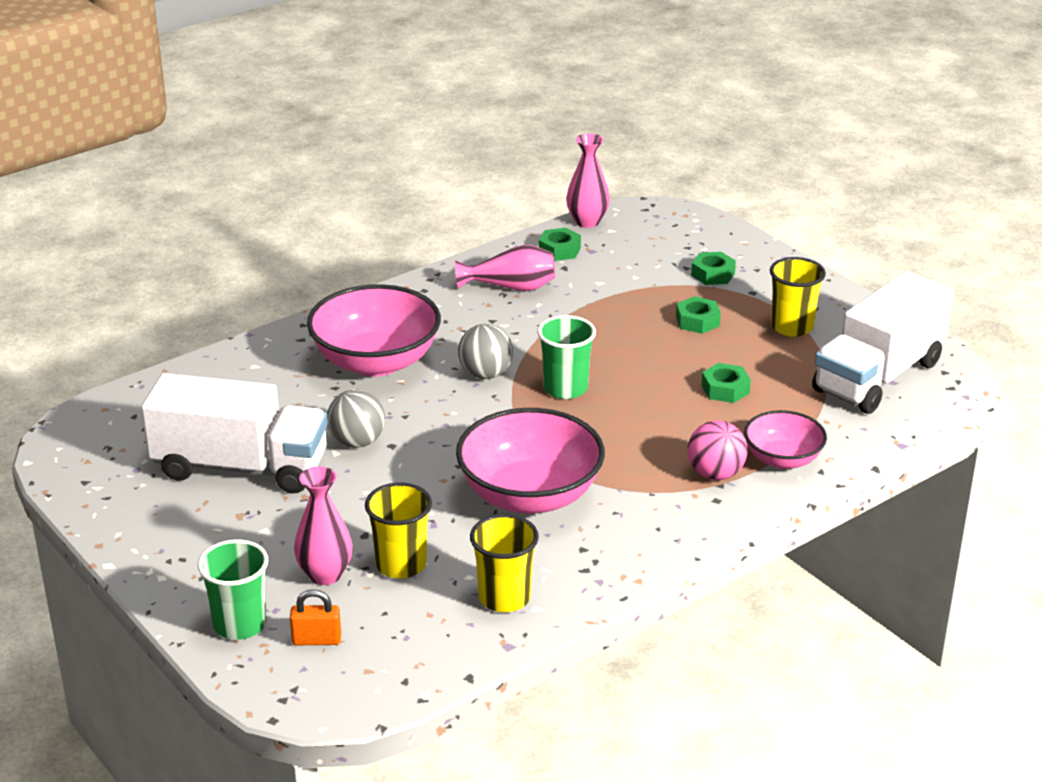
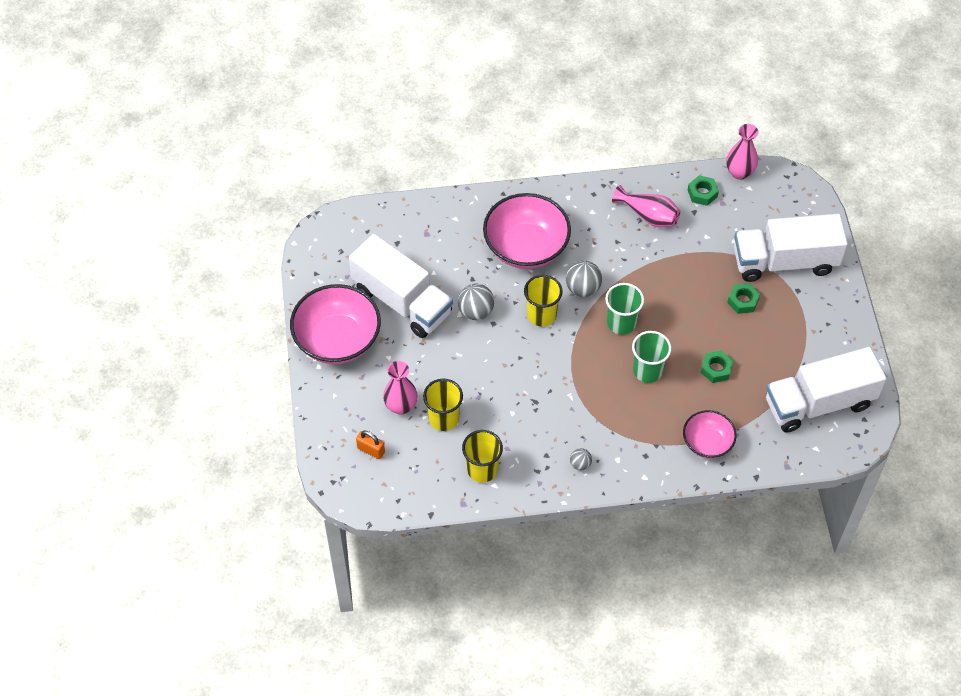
camera: 30 degrees right, 25 degrees up
green cup [198,539,269,640] -> green cup moved to [632,331,671,383]
pink bowl [456,408,605,514] -> pink bowl moved to [290,284,381,364]
pink ball [688,421,747,480] -> none
green nut [691,252,736,285] -> white truck [734,214,848,282]
yellow cup [770,257,826,337] -> yellow cup moved to [524,275,563,327]
none -> grey ball [570,448,592,471]

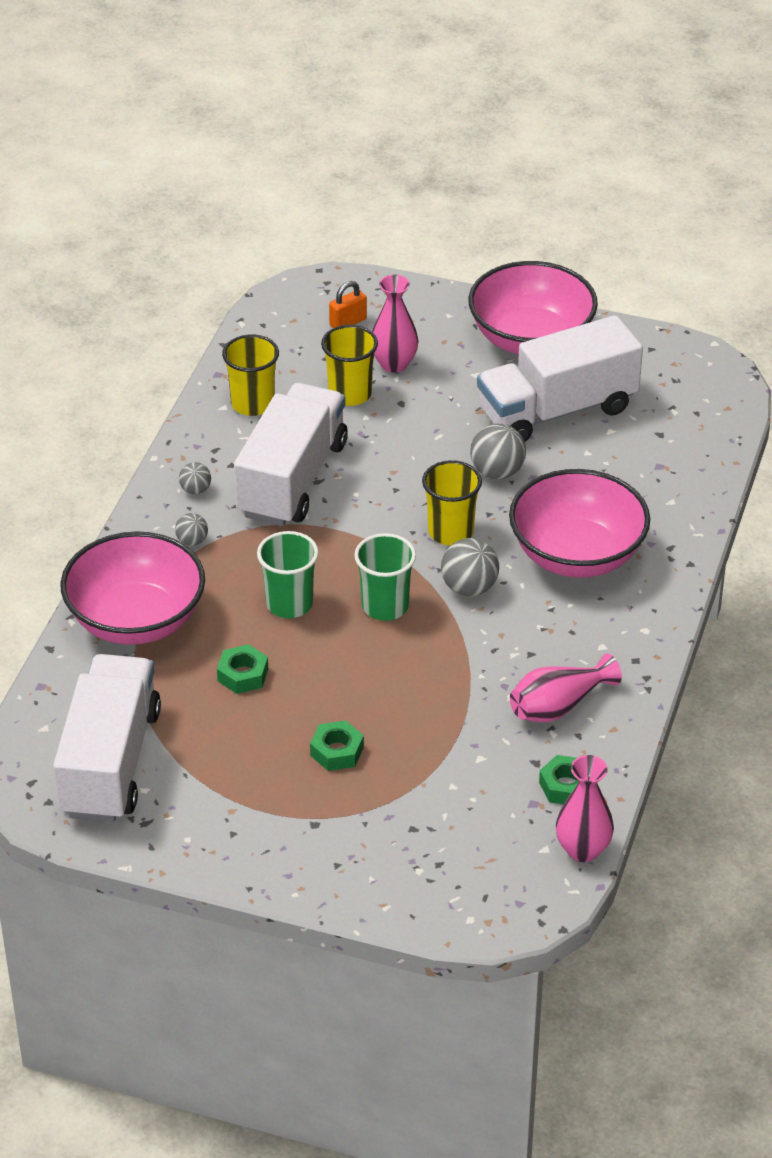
camera: 115 degrees right, 15 degrees down
pink bowl [683,410,737,459] -> pink bowl [60,531,205,645], size x1.75
white truck [734,214,848,282] -> white truck moved to [234,383,348,526]
none -> grey ball [175,513,208,546]

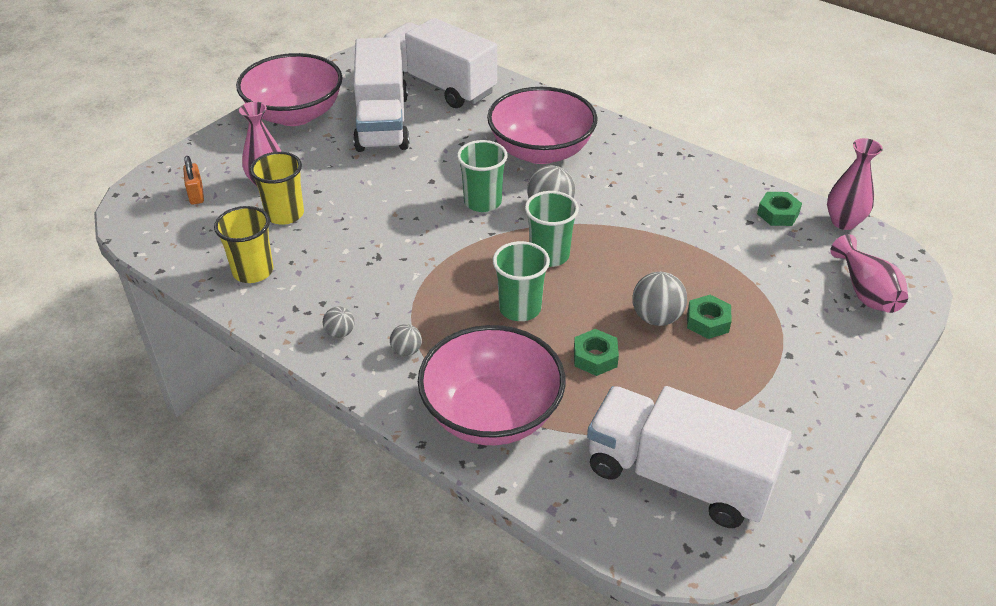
camera: 70 degrees left, 0 degrees up
white truck [234,383,348,526] -> white truck moved to [384,18,497,108]
yellow cup [422,460,482,545] -> green cup [457,140,508,212]
grey ball [470,423,526,479] -> grey ball moved to [632,272,687,326]
pink vase [510,654,622,723] -> pink vase moved to [830,234,908,313]

